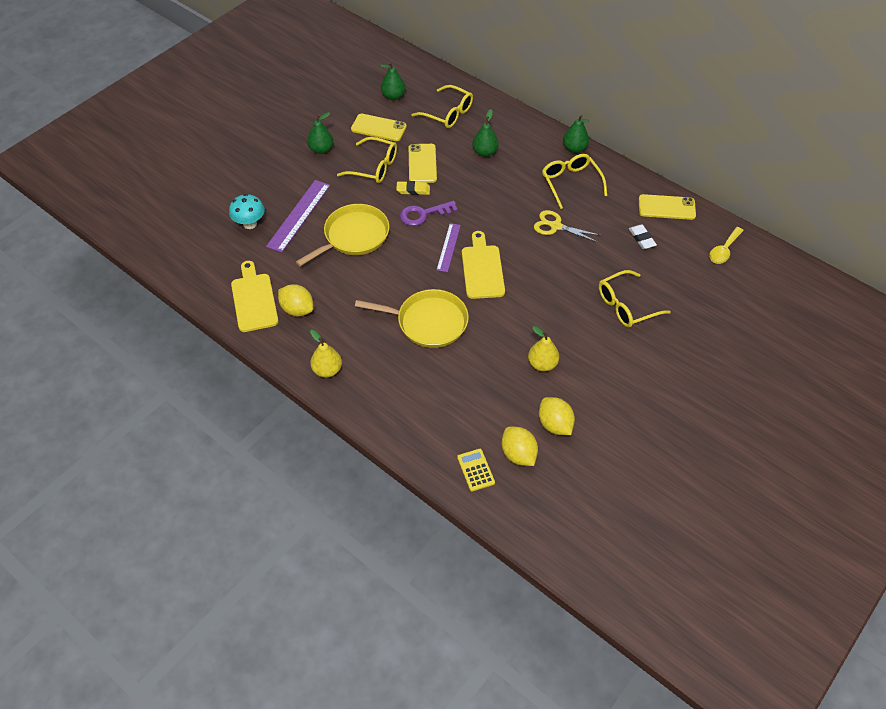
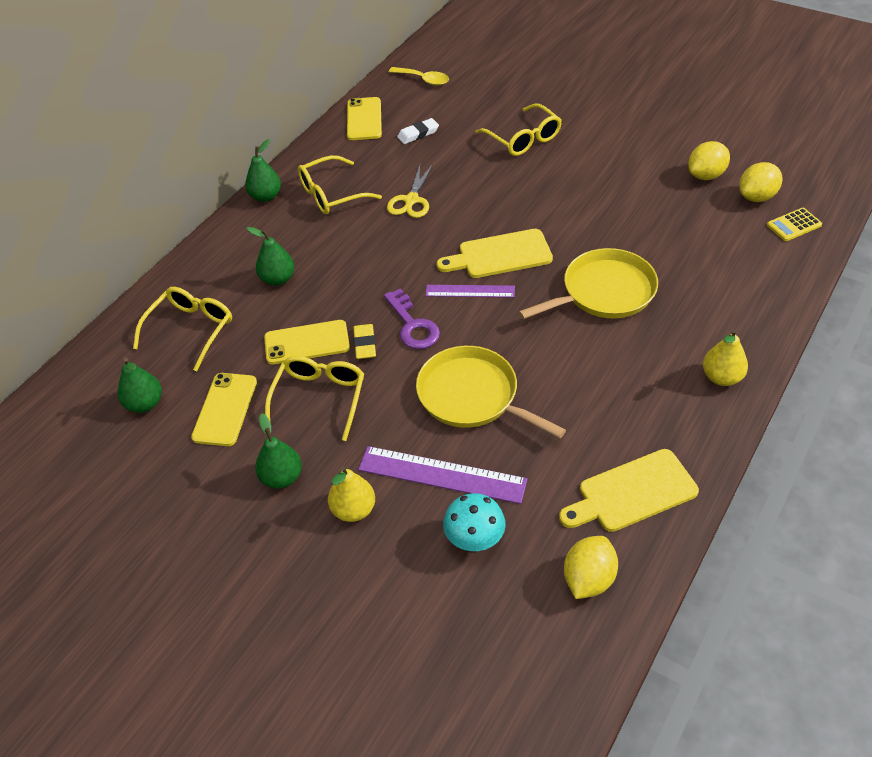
camera: 95 degrees left, 5 degrees down
yellow lemon [278,284,313,316] -> yellow lemon moved to [564,536,618,599]
yellow pan [355,289,469,348] -> yellow pan turned 60 degrees clockwise [519,248,658,319]
yellow pear [528,326,559,372] -> yellow pear moved to [328,466,375,522]

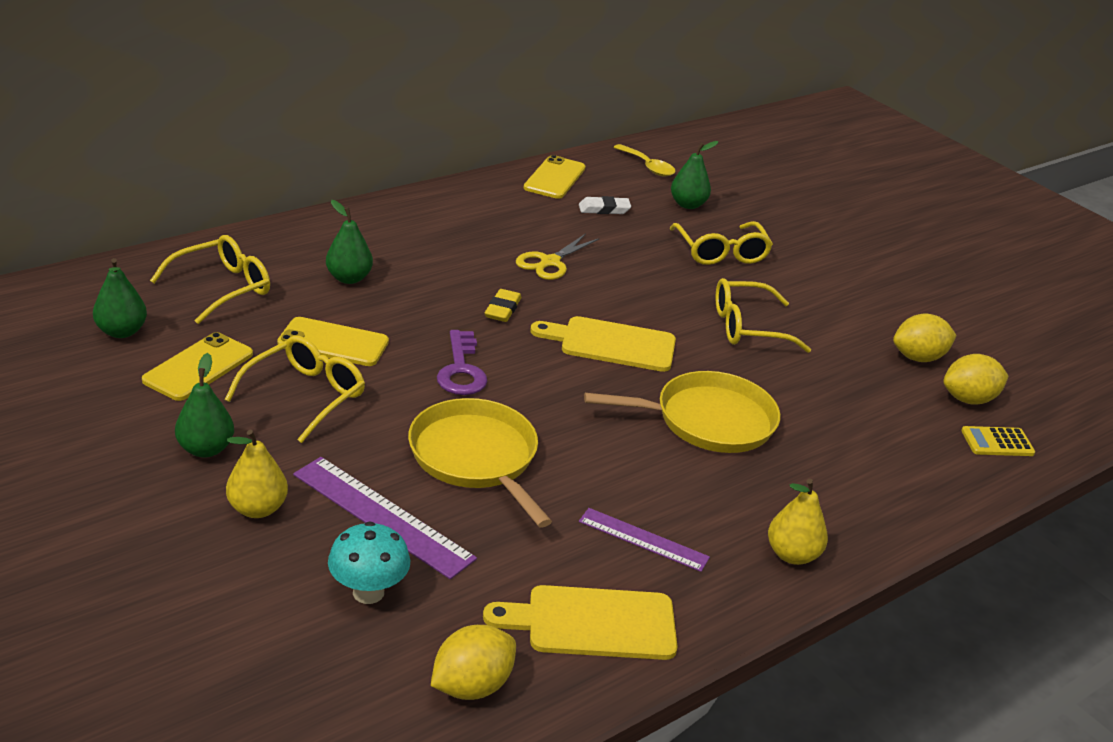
camera: 15 degrees right, 15 degrees down
green pear [245,139,281,202] -> green pear moved to [671,141,718,209]
yellow glasses [298,155,382,214] -> yellow glasses moved to [715,278,811,353]
yellow eraser [353,324,376,359] -> yellow eraser moved to [484,289,522,322]
purple ruler [425,285,515,298] -> purple ruler moved to [579,508,710,572]

